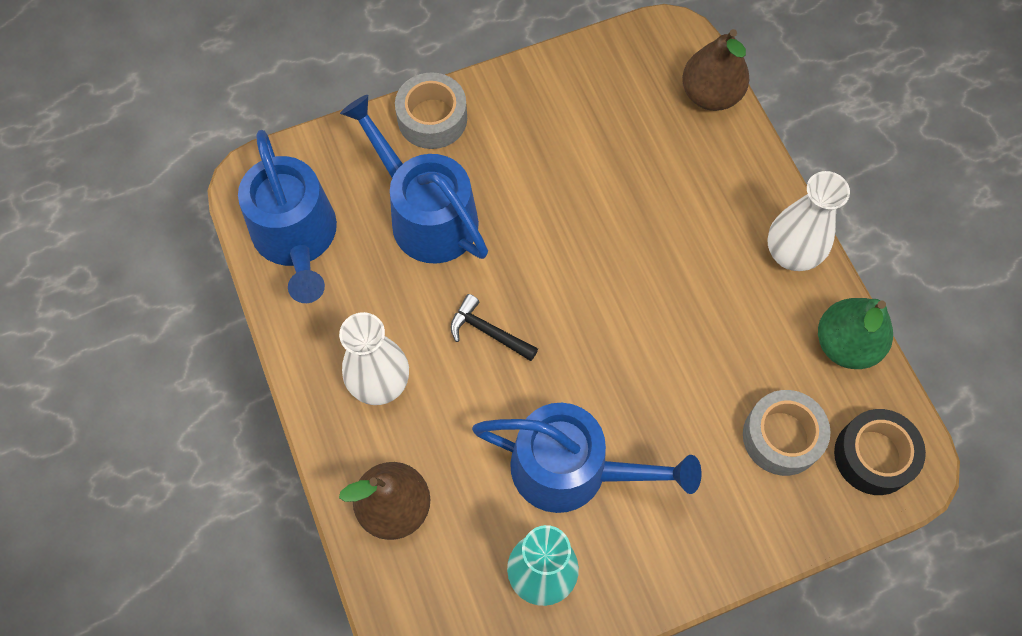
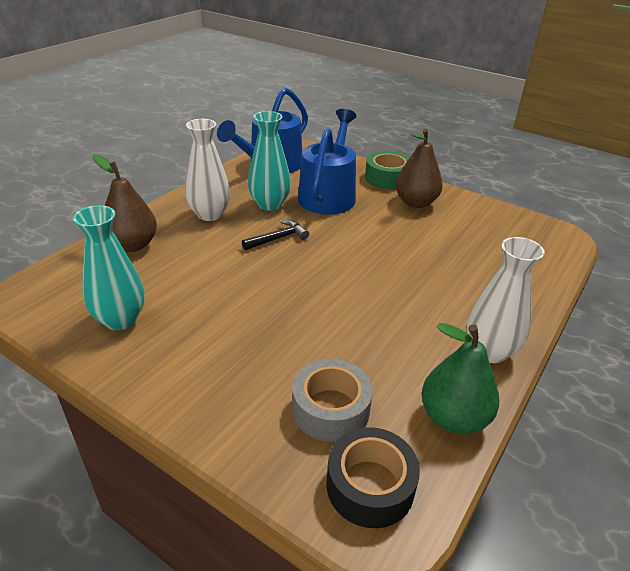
camera: 55 degrees right, 30 degrees down
grey tape [395,72,467,149] -> green tape [365,151,410,189]
black hammer [450,294,538,361] -> black hammer turned 60 degrees clockwise [242,220,309,250]
blue watering can [472,403,702,513] -> none
brown pear [682,29,749,111] -> brown pear moved to [395,129,443,208]
none -> turquoise vase [248,111,291,211]

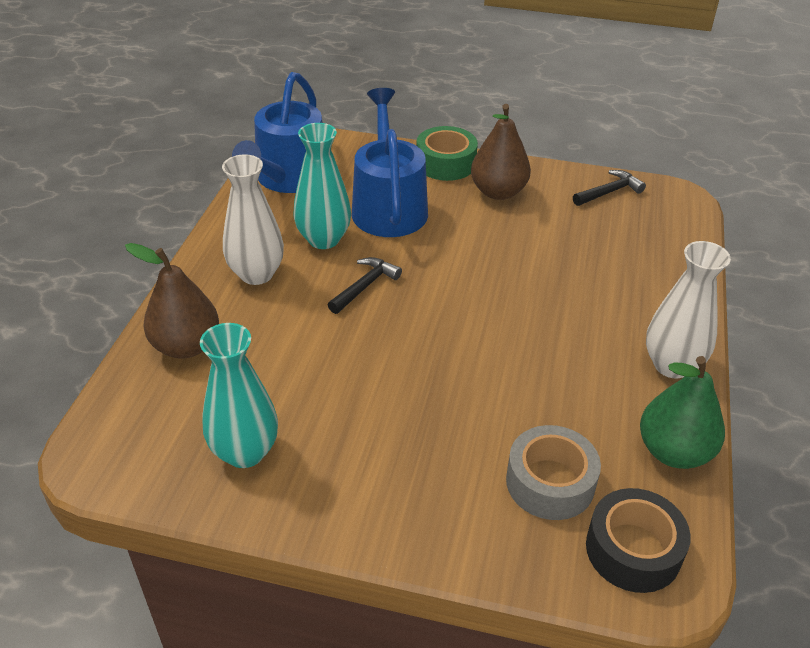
camera: 20 degrees left, 5 degrees up
none -> black hammer [573,170,646,206]

